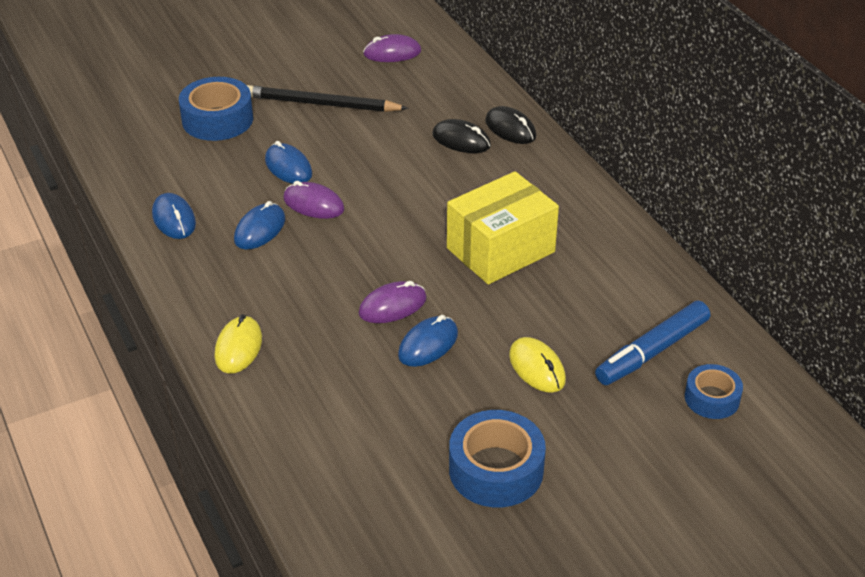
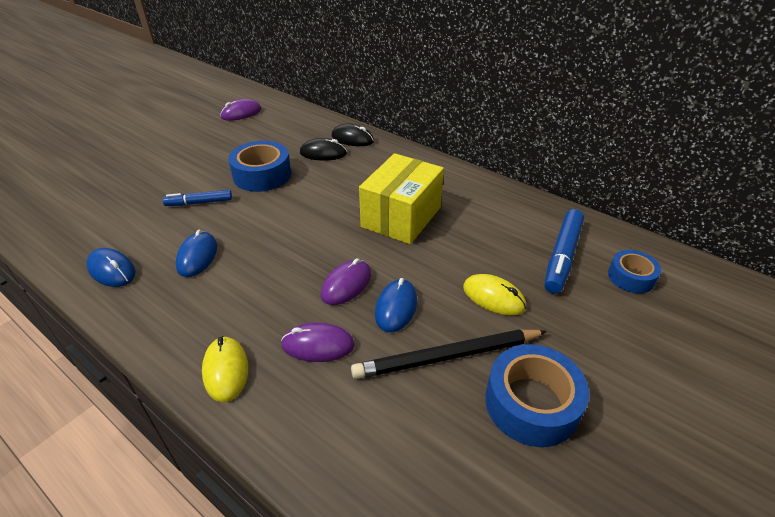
camera: 25 degrees left, 0 degrees up
blue tape [179,77,253,141] -> blue tape moved to [228,141,291,192]
black pencil [247,85,408,112] -> black pencil moved to [351,329,547,379]
blue mouse [265,141,312,184] -> blue marker [163,190,232,206]
purple mouse [283,181,344,219] -> purple mouse moved to [281,322,355,362]

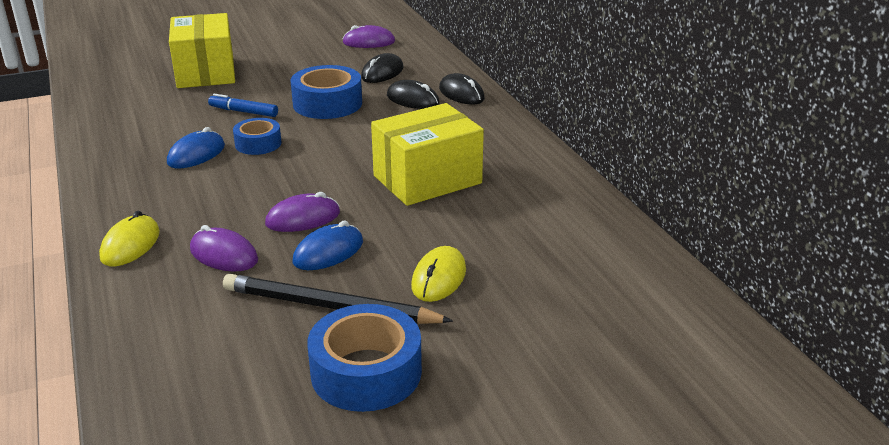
camera: 30 degrees right, 10 degrees down
blue mouse [86,248,136,287] -> none
yellow mouse [463,274,526,315] -> yellow mouse turned 45 degrees clockwise [411,246,466,302]
blue marker [544,209,584,294] -> none
blue tape [608,250,661,294] -> blue tape moved to [233,118,281,155]
none -> yellow box [169,13,235,88]
none -> black mouse [361,53,404,83]

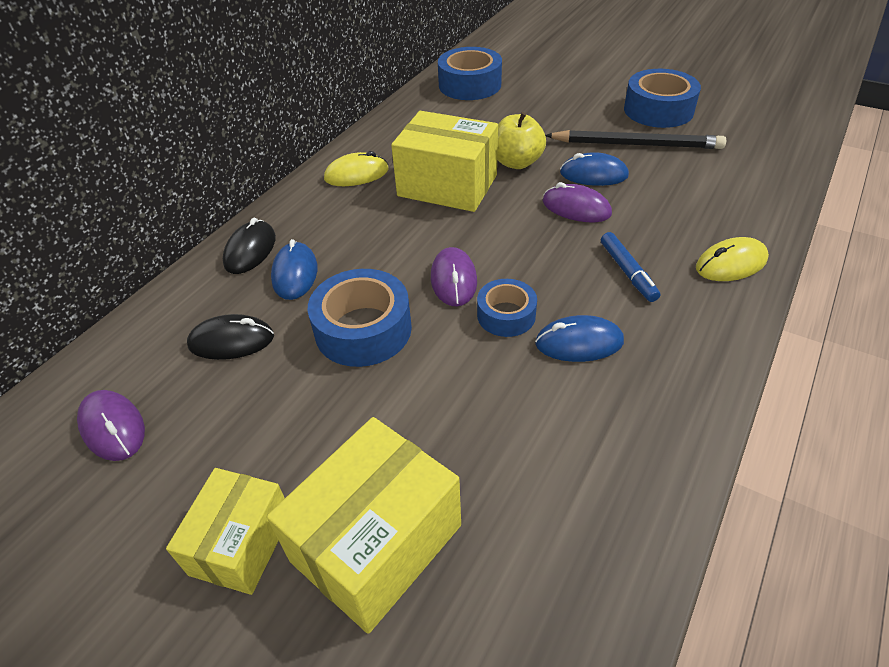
camera: 125 degrees left, 15 degrees up
purple mouse [190,225,258,272] -> purple mouse moved to [431,247,477,307]
blue marker [208,94,278,117] -> blue marker moved to [601,232,660,302]
black pencil [223,274,453,324] -> black pencil turned 60 degrees counterclockwise [545,130,726,149]
black mouse [387,80,440,109] -> blue mouse [271,239,317,300]
yellow mouse [411,246,466,302] -> yellow mouse moved to [324,151,389,186]
none -> yellow box [166,468,285,595]
none -> blue tape [438,47,502,100]
none -> yellow apple [497,112,546,169]

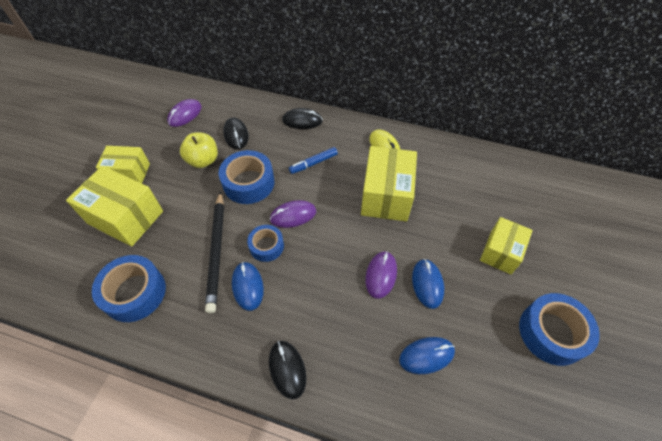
camera: 75 degrees right, 10 degrees up
blue mouse [271,239,317,300] -> blue mouse moved to [399,337,455,374]
blue tape [438,47,502,100] -> blue tape moved to [92,255,166,322]
yellow apple [497,112,546,169] -> yellow apple moved to [180,133,218,168]
black pencil [545,130,726,149] -> black pencil moved to [205,191,224,313]
blue marker [601,232,660,302] -> blue marker moved to [289,147,338,174]
yellow mouse [696,237,769,281] -> none
none -> black mouse [269,341,306,400]
none -> yellow box [480,217,533,274]

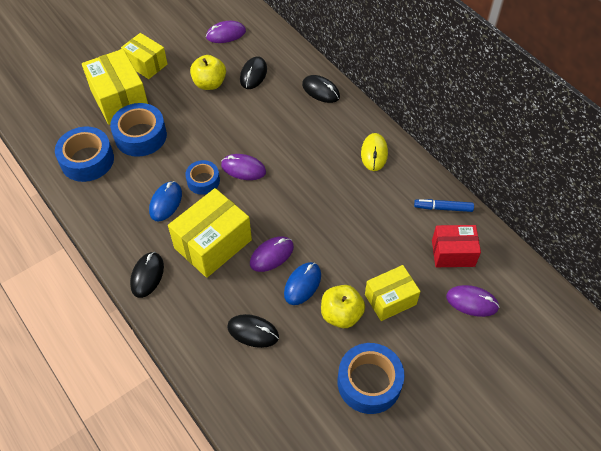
camera: 35 degrees right, 0 degrees up
black pencil [205,191,224,313] -> none
blue tape [219,150,275,204] -> blue tape moved to [110,103,167,157]
blue marker [289,147,338,174] -> blue marker moved to [414,199,474,212]
yellow box [361,146,417,221] -> yellow box moved to [168,188,252,278]
blue mouse [399,337,455,374] -> black mouse [227,314,279,348]
none -> yellow apple [321,285,365,328]
none -> red box [432,225,481,267]
none -> purple mouse [446,285,500,317]

